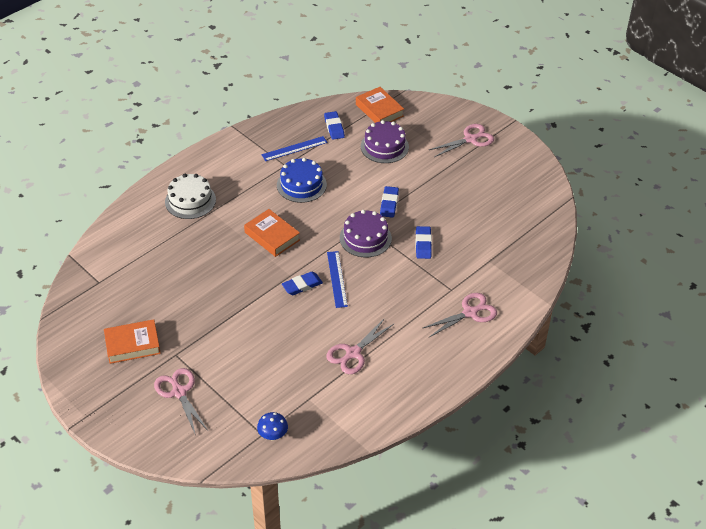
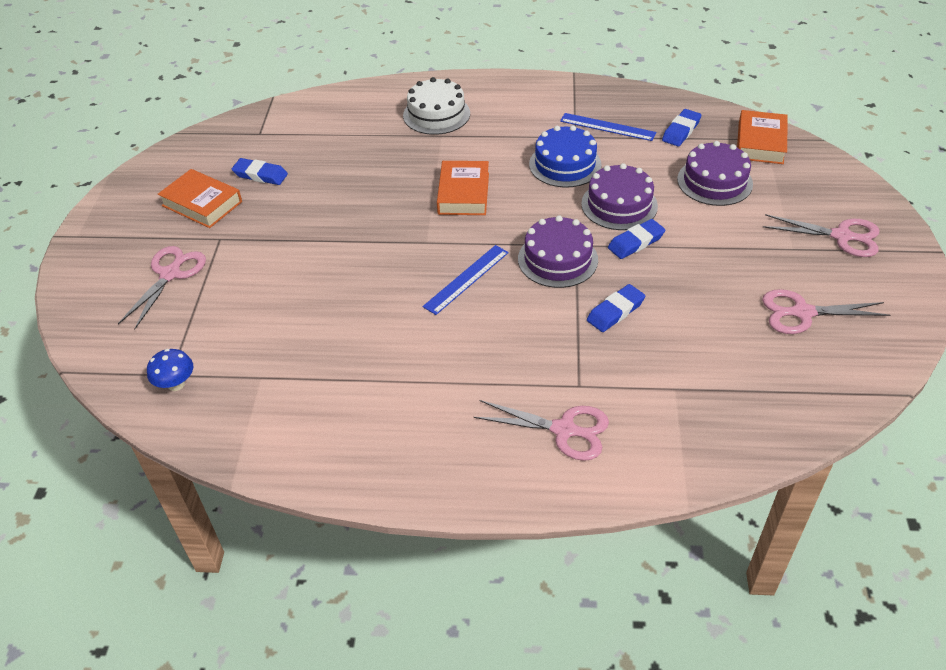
camera: 50 degrees right, 0 degrees up
blue eraser [282,272,323,295] -> blue eraser moved to [232,158,288,185]
pink scissors [326,318,394,374] -> pink scissors moved to [762,289,890,334]
none -> purple cake [581,163,658,230]

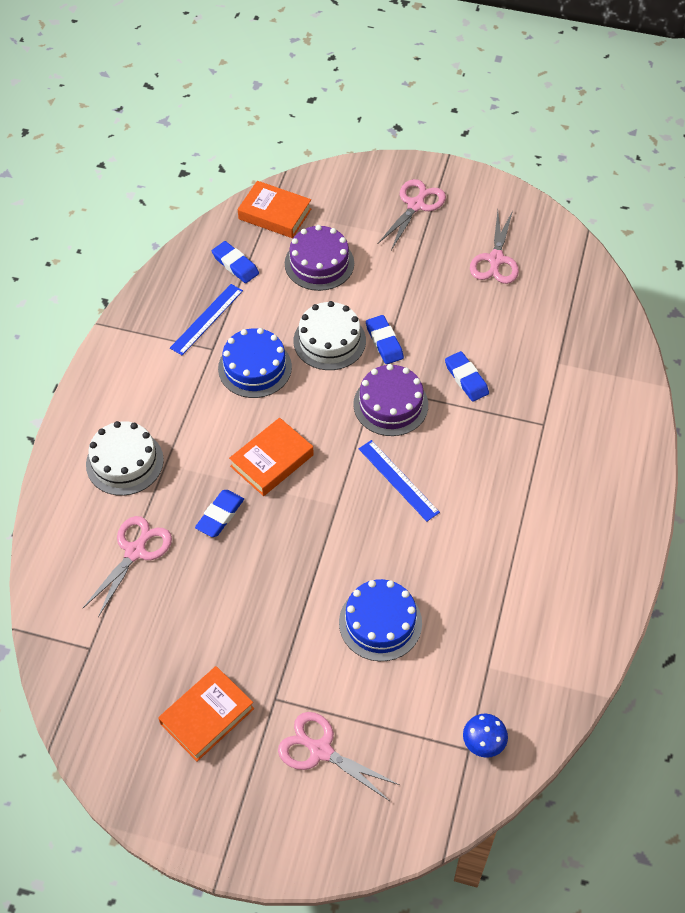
camera: 80 degrees left, 10 degrees up
blue eraser [232,158,288,185] -> blue eraser moved to [195,490,244,537]
orange book [437,161,489,215] -> orange book turned 60 degrees counterclockwise [229,418,314,496]
pink scissors [474,400,609,461] -> pink scissors moved to [83,516,172,617]
purple cake [581,163,658,230] -> white cake [294,301,366,370]
none -> blue cake [339,579,422,661]

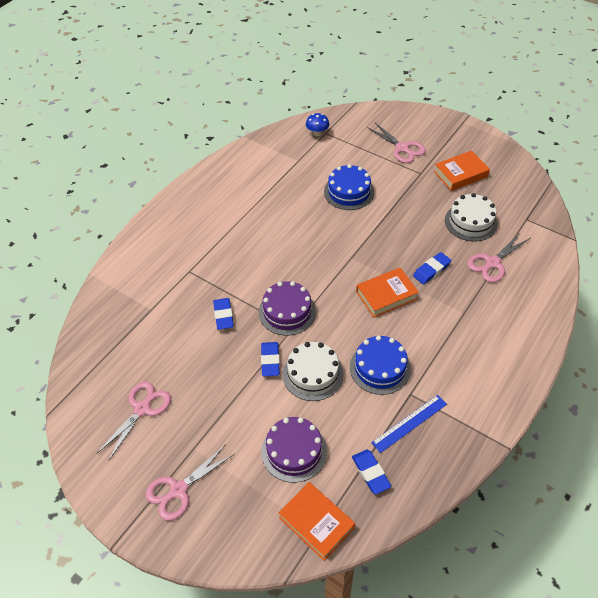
camera: 160 degrees left, 5 degrees down
white cake [86,421,164,496] -> white cake moved to [445,193,498,242]
blue ruler [359,440,440,522] -> none

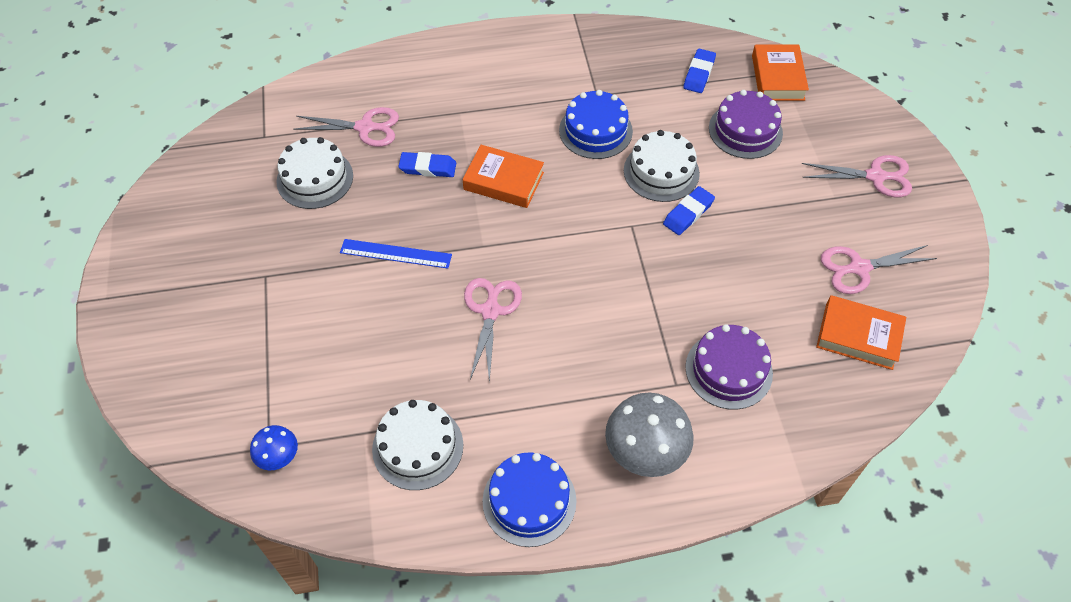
camera: 135 degrees left, 5 degrees up
blue eraser [213,298,234,330] -> none
purple cake [259,281,316,336] -> purple cake moved to [685,324,773,410]
blue cake [324,164,374,210] -> blue cake moved to [483,452,577,547]
pink scissors [367,122,426,163] -> pink scissors moved to [464,278,522,382]
blue ruler [371,395,447,453] -> blue ruler moved to [340,239,452,269]
orange book [434,150,490,191] -> orange book moved to [816,295,906,370]
none -> white cake [372,400,463,490]
none -> grey mushroom [605,393,694,477]

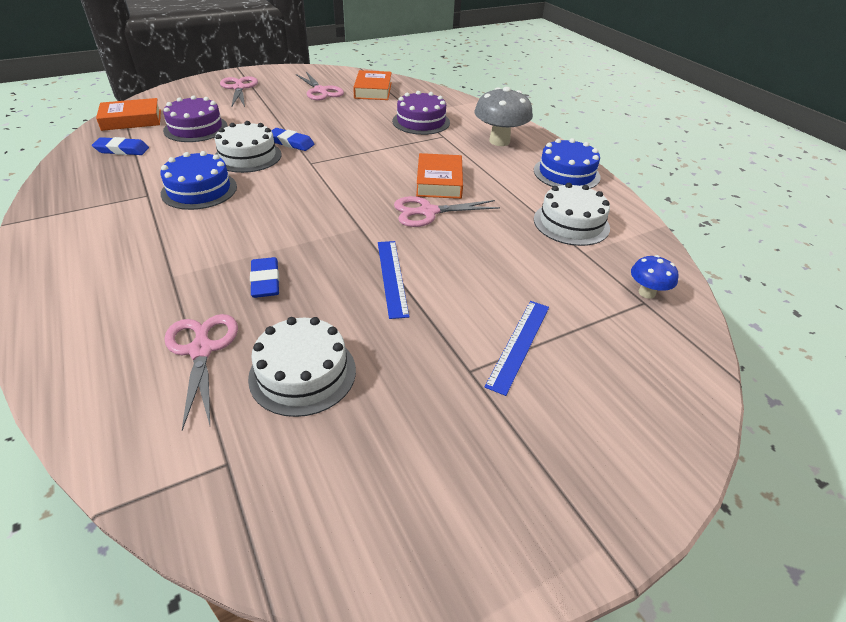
camera: 110 degrees left, 15 degrees down
orange book [462,145,544,208] -> orange book moved to [416,153,463,199]
none -> blue ruler [485,301,549,396]

